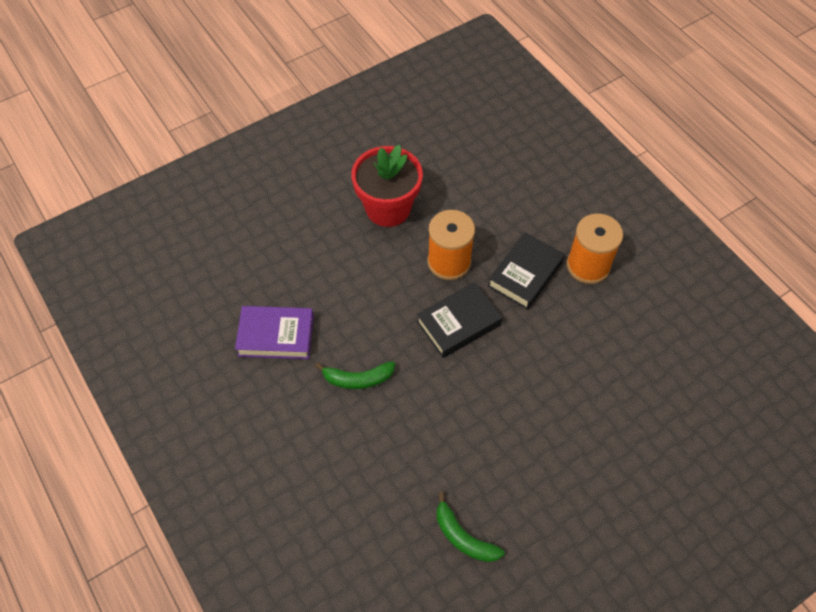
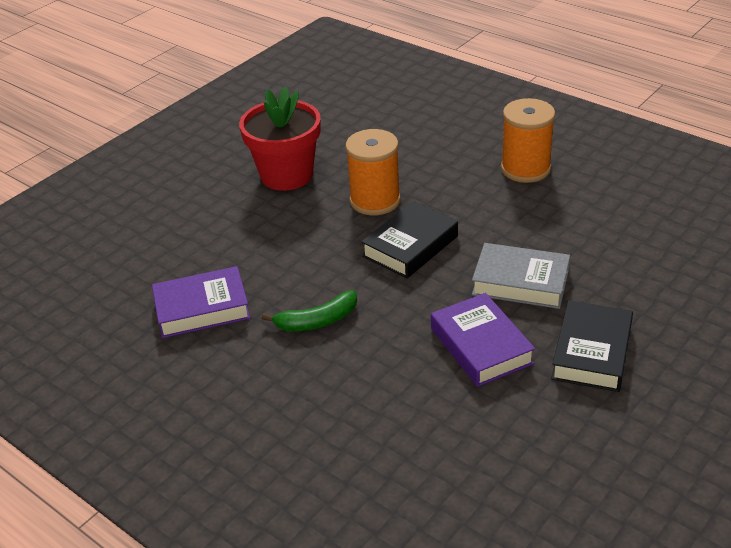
camera: 15 degrees left, 20 degrees down
green banana [437,492,505,562] -> none
black book [488,232,565,310] -> black book moved to [551,300,633,392]
none -> purple book [431,293,535,387]
none -> grey book [472,243,570,309]

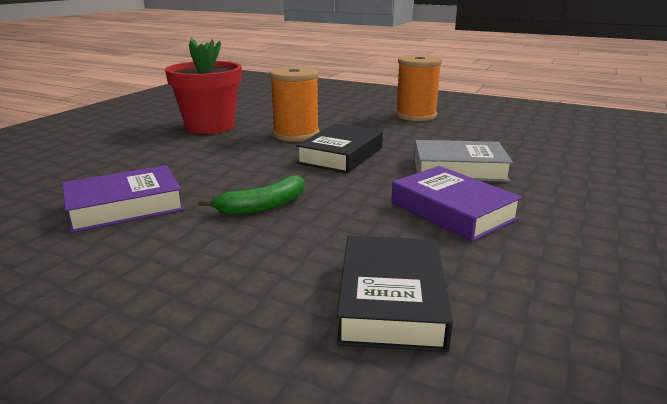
camera: 15 degrees left, 15 degrees down
black book [551,300,633,392] -> black book moved to [337,236,453,352]

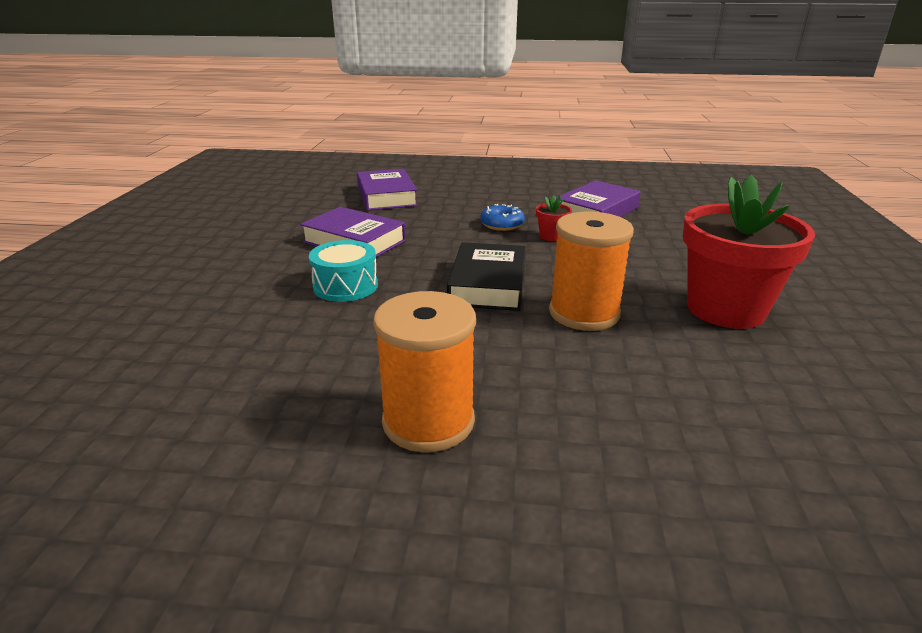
camera: 160 degrees right, 5 degrees up
green banana [198,175,305,215] -> blue donut [480,204,525,231]
black book [337,236,453,352] -> purple book [357,168,418,211]
grey book [414,140,513,182] -> turquoise drum [309,240,378,302]
none -> red flower pot [536,195,572,241]

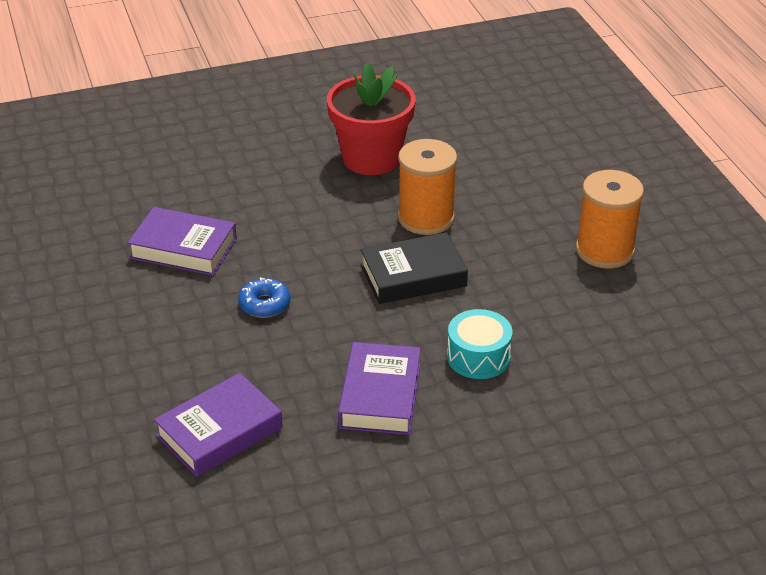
camera: 115 degrees left, 10 degrees up
red flower pot [536,195,572,241] -> none

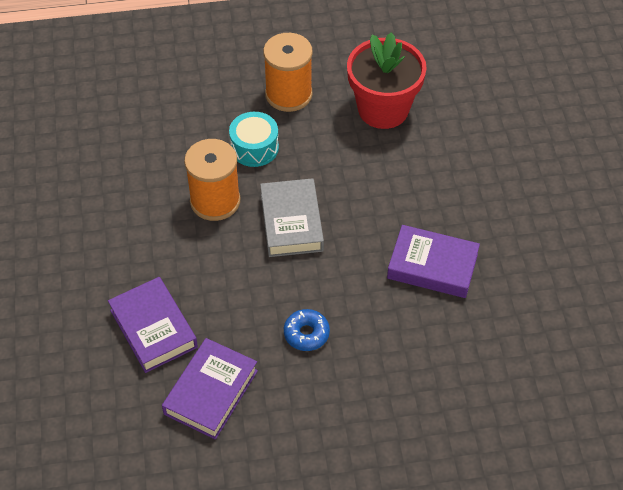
camera: 80 degrees left, 15 degrees up
purple book [154,373,283,477] -> purple book moved to [108,277,198,373]
red flower pot [327,62,415,175] -> red flower pot moved to [347,32,427,129]
black book [361,232,468,304] -> grey book [260,178,324,257]
turquoise drum [447,309,512,379] -> turquoise drum moved to [229,112,279,167]

